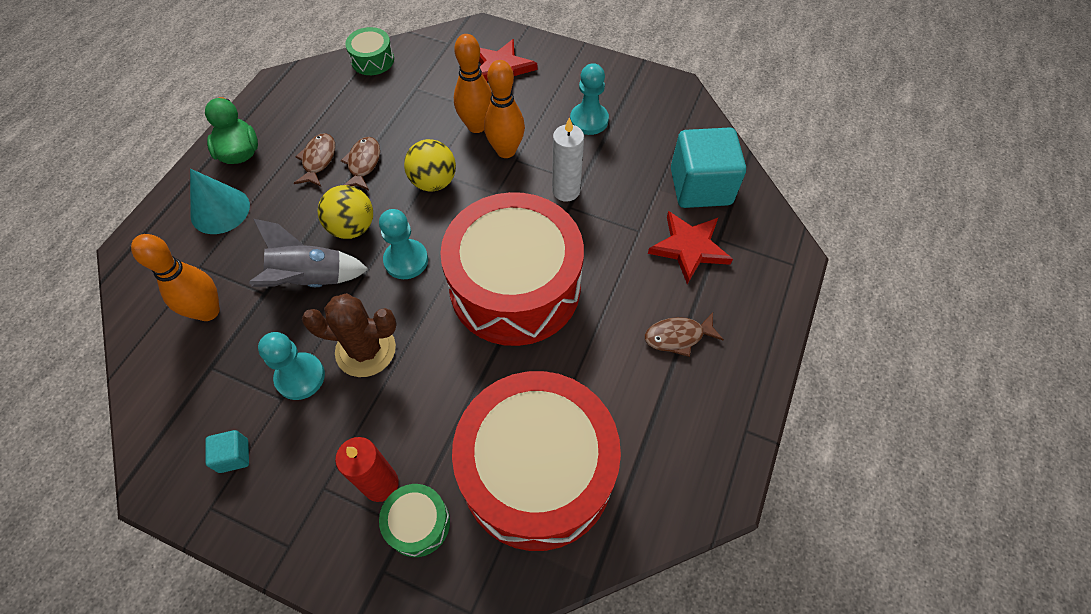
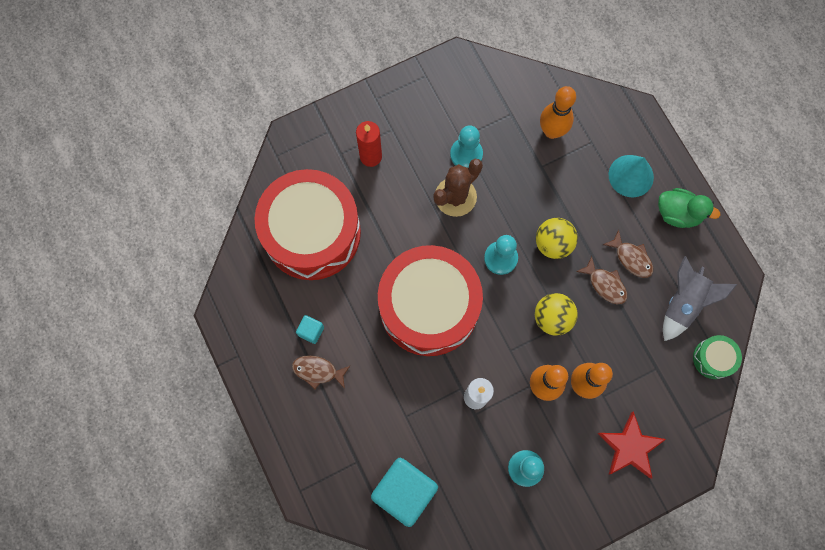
camera: 130 degrees right, 15 degrees up
turquoise cube [205,430,249,473] -> turquoise cube moved to [296,315,324,344]
grey rocket [249,219,368,287] -> grey rocket moved to [663,256,738,341]
green drum [379,484,450,557] -> none
brown fish [645,313,724,357] -> brown fish turned 105 degrees counterclockwise [292,355,350,389]
red star [648,211,733,284] -> none

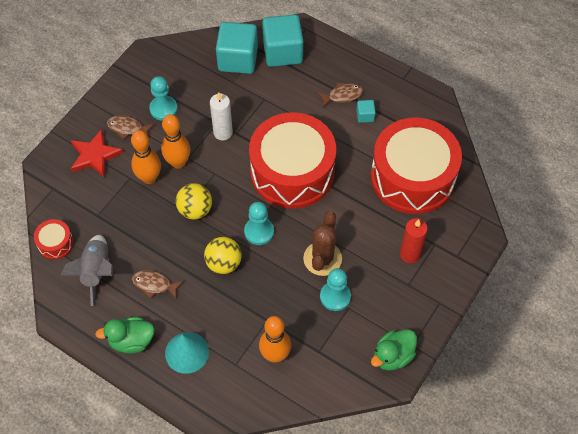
camera: 150 degrees right, 15 degrees down
brown fish [576,256,627,304] -> brown fish moved to [107,115,154,139]
green drum [693,335,742,379] -> red drum [34,219,74,259]
none -> turquoise cube [262,14,303,67]
none -> green duck [371,330,417,371]

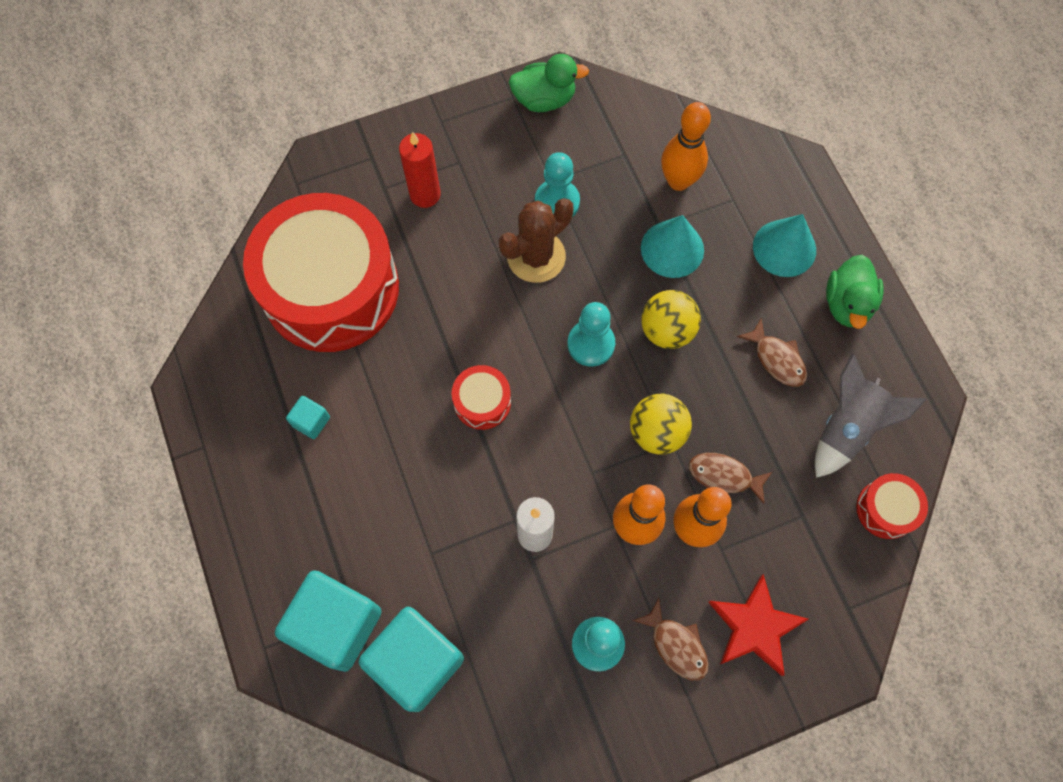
camera: 145 degrees left, 10 degrees up
green duck [95,317,155,354] -> green duck turned 75 degrees clockwise [826,255,884,329]
red drum [249,112,336,209] -> red drum [452,365,511,430], size x0.41
brown fish [317,83,363,107] -> brown fish moved to [689,453,772,504]
none -> turquoise cone [641,215,704,278]

